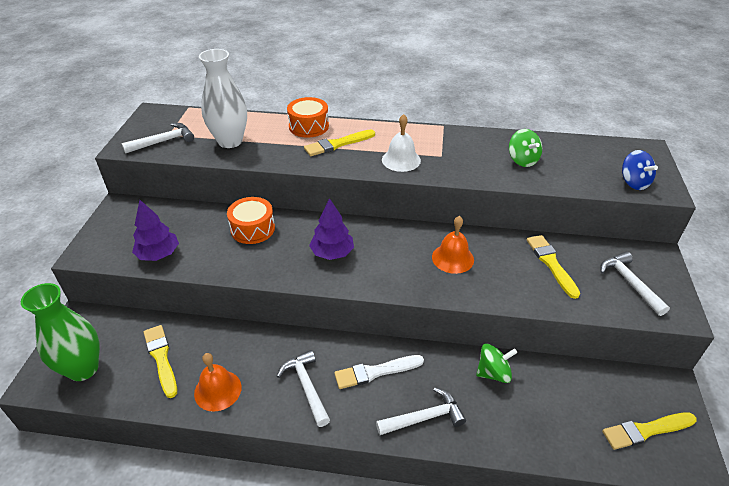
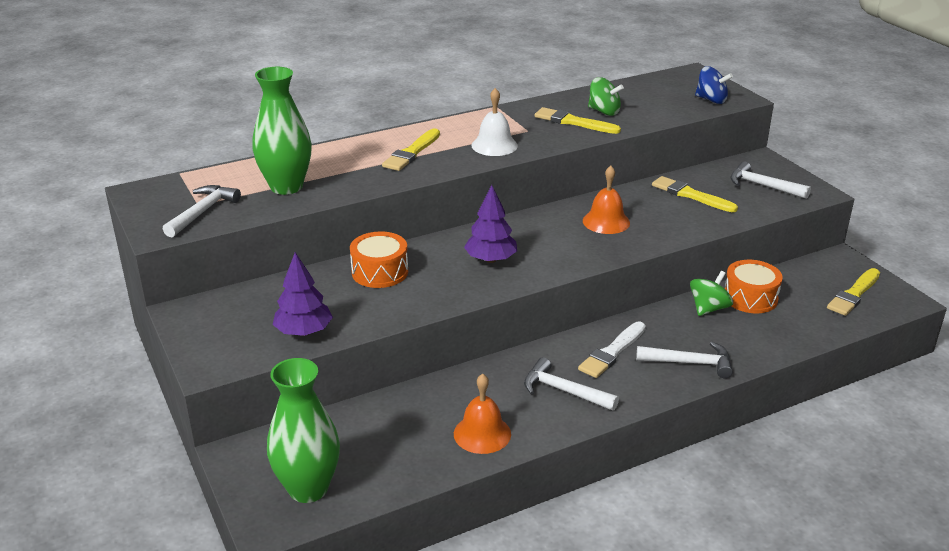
camera: 35 degrees left, 10 degrees down
yellow brush [144,325,177,398] -> yellow brush moved to [535,107,621,134]
white vase [199,49,247,148] -> green vase [252,67,312,195]
orange drum [287,97,329,138] -> orange drum moved to [725,260,783,313]
white hammer [376,387,466,435] -> white hammer turned 60 degrees clockwise [636,342,733,378]

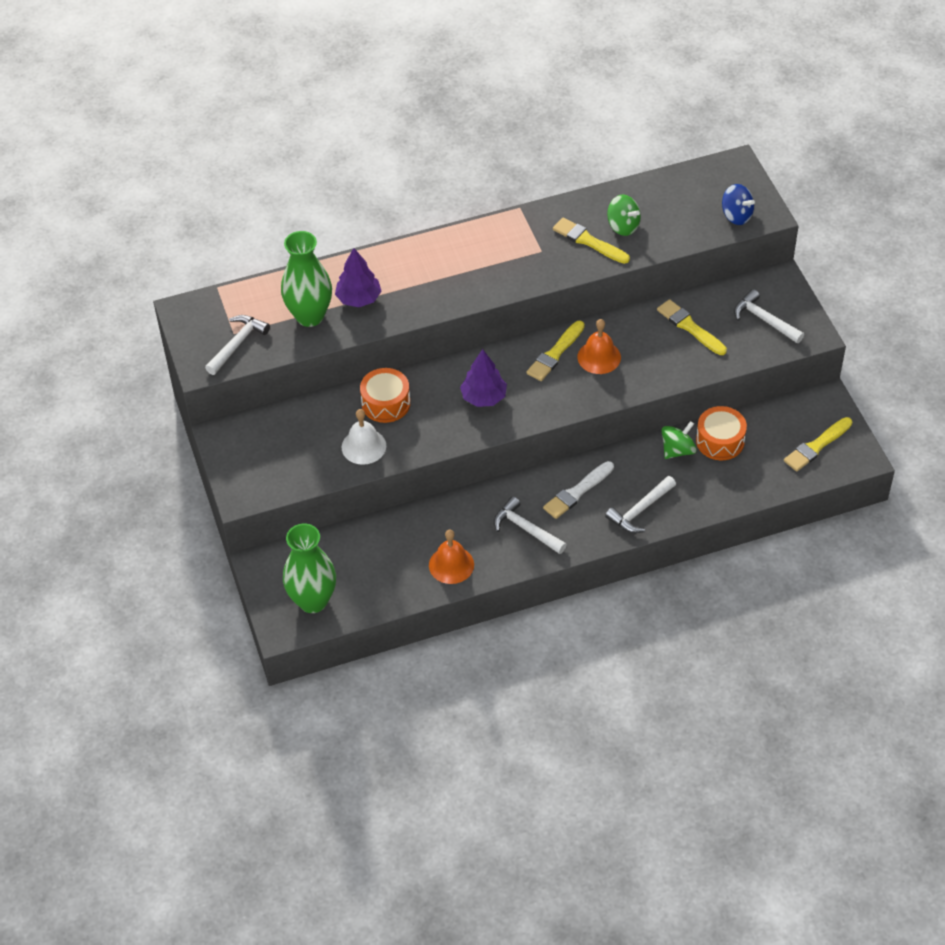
camera: 10 degrees right, 20 degrees up
purple tree [273,252,333,336] -> purple tree moved to [335,248,382,307]
yellow brush [382,128,440,171] -> yellow brush moved to [526,321,585,381]
white bell [472,88,518,156] -> white bell moved to [342,409,386,465]
white hammer [636,342,733,378] -> white hammer turned 120 degrees clockwise [605,476,676,533]

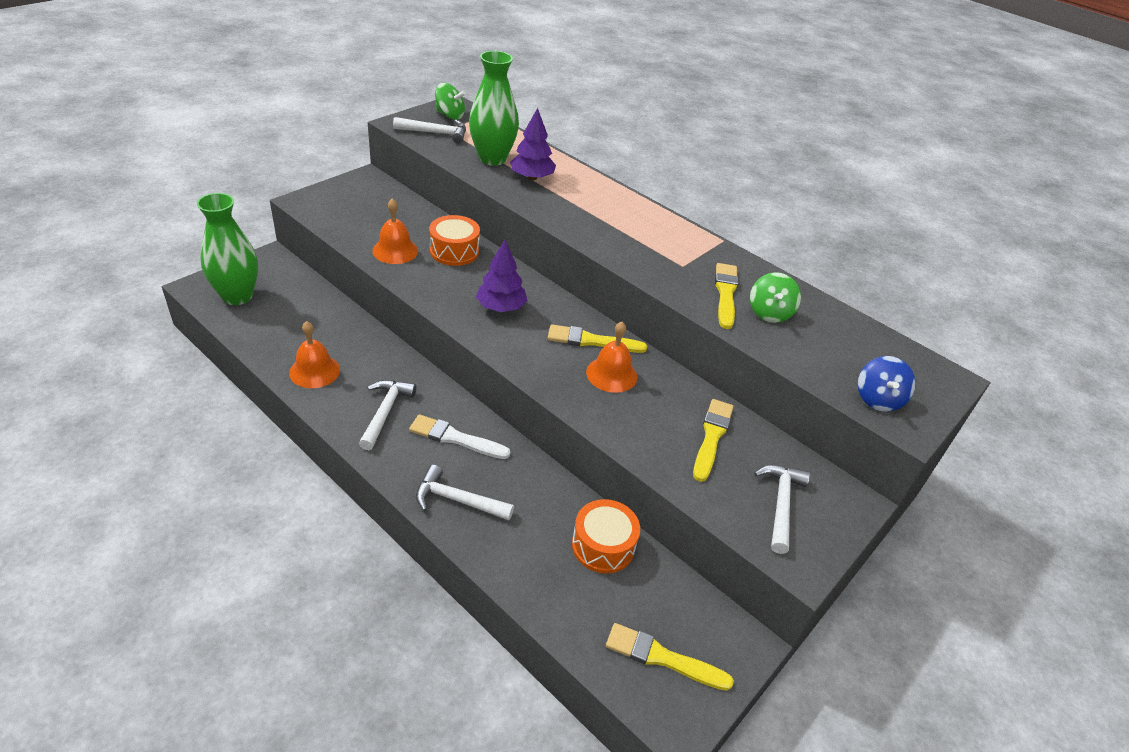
camera: 55 degrees right, 10 degrees down
white bell [342,409,386,465] -> orange bell [372,198,418,264]
green spinning top [662,421,697,459] -> green spinning top moved to [435,83,466,120]

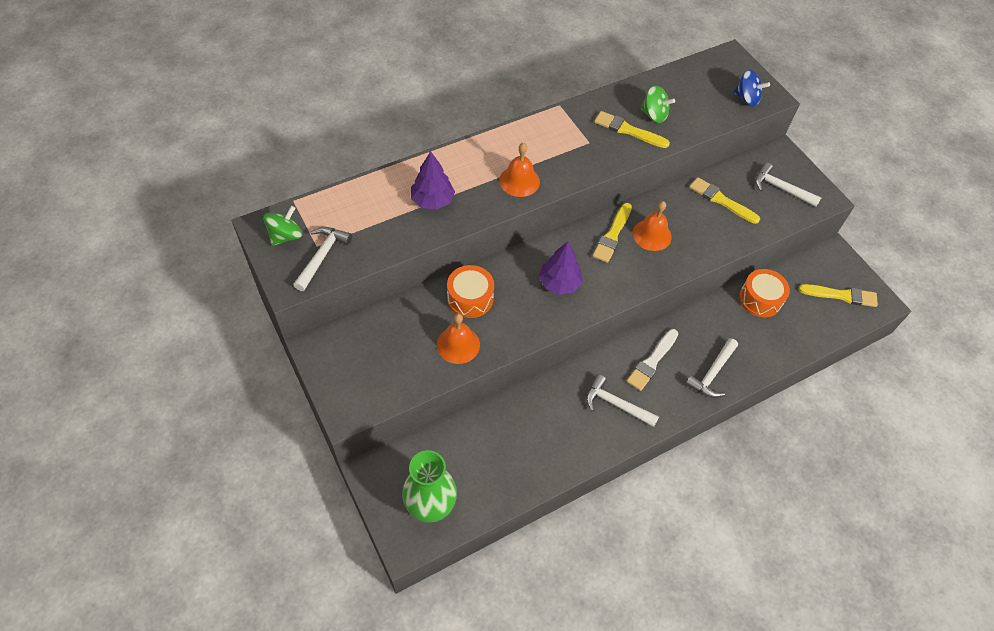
camera: 70 degrees left, 15 degrees up
orange bell [289,321,340,388] -> orange bell moved to [499,143,540,197]
green vase [469,51,519,166] -> none
yellow brush [606,623,734,691] -> yellow brush turned 120 degrees counterclockwise [799,284,878,307]

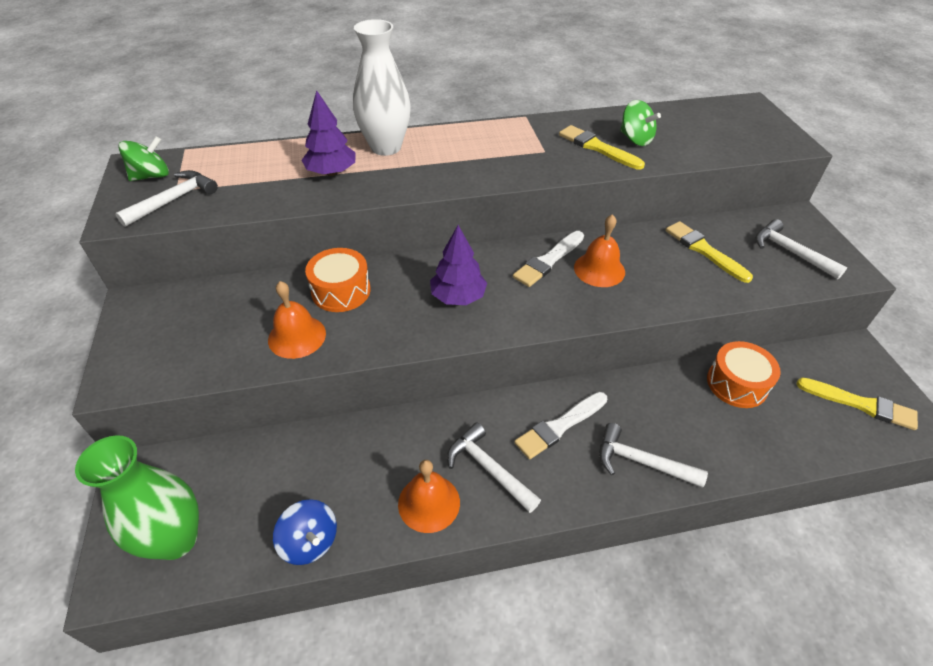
camera: 20 degrees right, 10 degrees down
orange bell [499,143,540,197] -> orange bell moved to [398,460,460,533]
yellow brush [593,203,632,263] -> white brush [513,231,584,287]
white hammer [685,338,738,398] -> white hammer turned 60 degrees clockwise [599,423,708,488]
blue spinning top [733,70,770,107] -> blue spinning top moved to [273,499,337,565]
none -> white vase [353,19,411,156]

